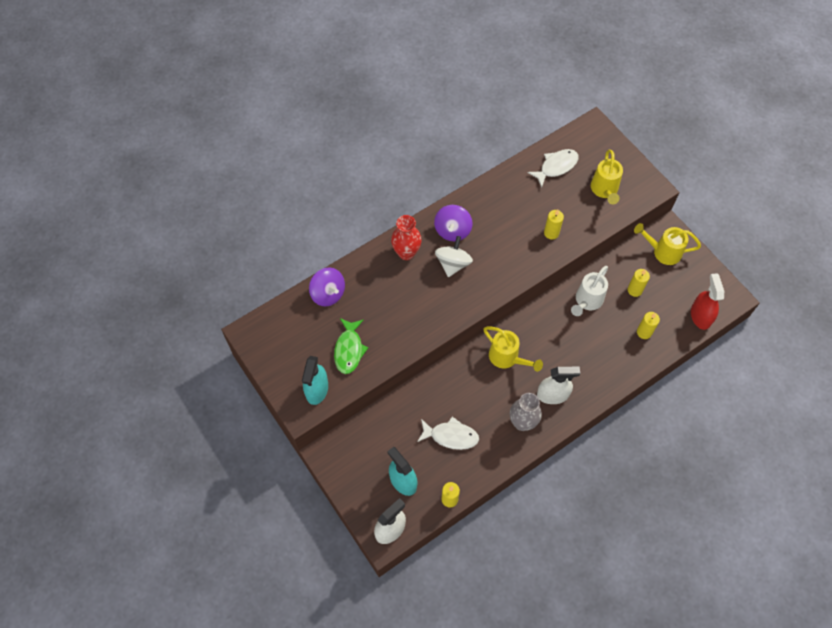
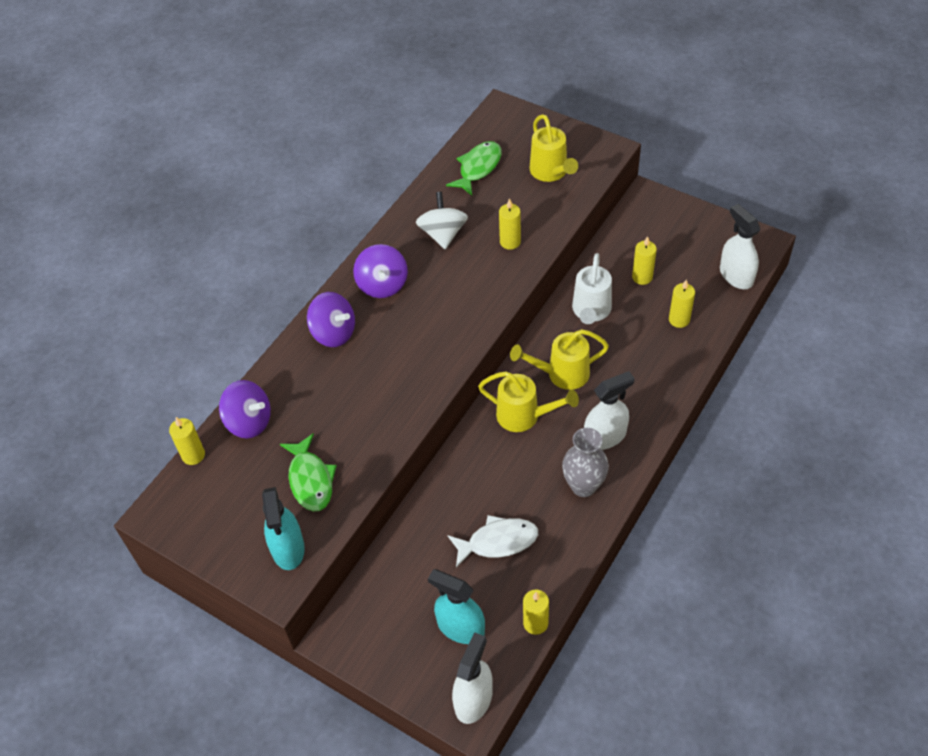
camera: 20 degrees left, 10 degrees down
red vase [391,215,422,260] -> purple spinning top [307,292,355,347]
white spinning top [435,236,473,277] -> white spinning top moved to [416,192,468,249]
white fish [527,149,578,188] -> green fish [446,141,502,196]
yellow watering can [634,223,701,265] -> yellow watering can moved to [510,329,609,390]
red spray bottle [691,273,724,330] -> white spray bottle [720,204,760,289]
none -> yellow candle [169,417,205,465]

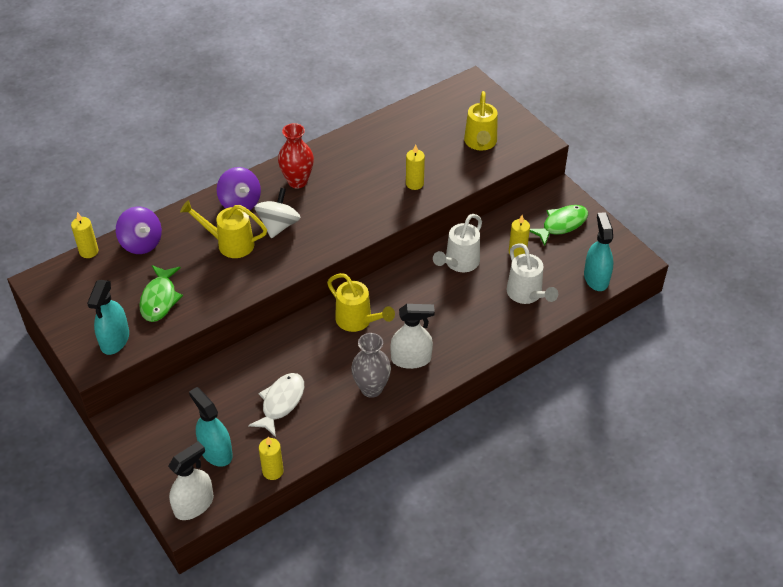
camera: 20 degrees right, 5 degrees down
purple spinning top [353,244,408,298] -> red vase [278,123,314,188]
white spinning top [416,192,468,249] -> white spinning top moved to [255,188,300,238]
green fish [446,141,502,196] -> green fish moved to [530,205,588,246]
white fish [447,515,538,567] -> white fish turned 75 degrees counterclockwise [248,373,304,437]
yellow watering can [510,329,609,390] -> yellow watering can moved to [180,200,267,258]
yellow candle [669,279,695,328] -> white watering can [506,243,558,304]
white spray bottle [720,204,760,289] -> turquoise spray bottle [584,212,613,291]

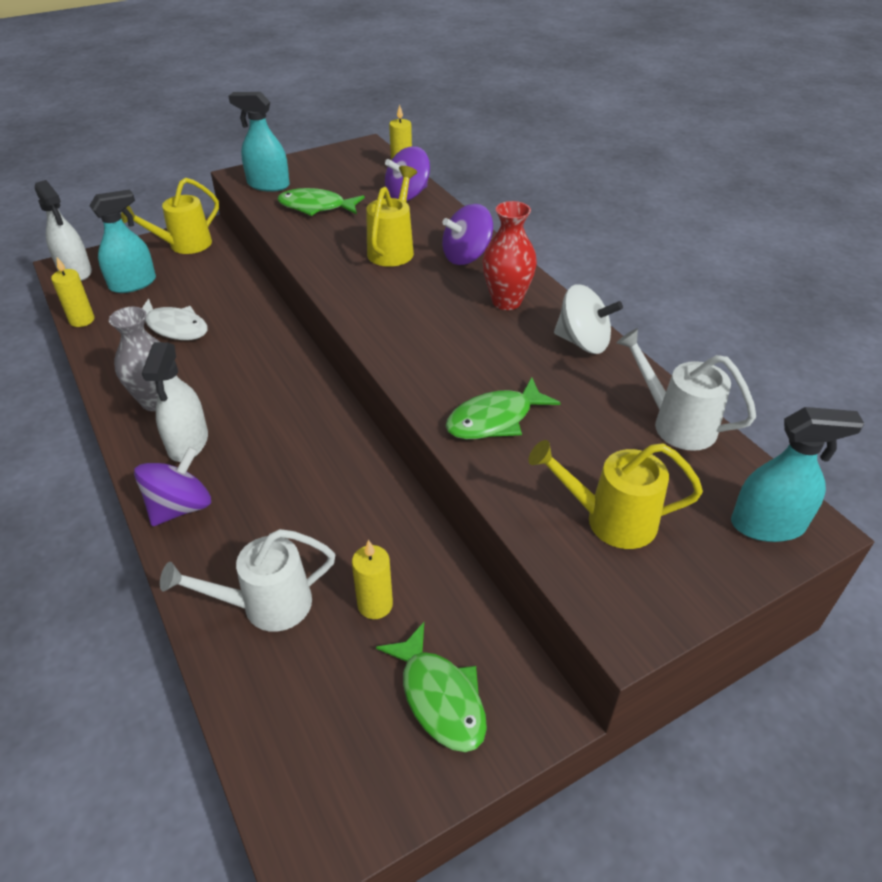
camera: 95 degrees right, 5 degrees down
white spinning top [255,188,300,238] -> white spinning top moved to [554,284,623,354]
yellow watering can [327,273,395,332] -> yellow watering can moved to [121,178,219,254]
yellow candle [406,144,425,190] -> green fish [446,377,561,439]
white watering can [433,214,482,272] -> white watering can moved to [616,328,756,451]
turquoise spray bottle [584,212,613,291] -> turquoise spray bottle moved to [731,407,864,542]
none -> purple spinning top [134,446,211,526]

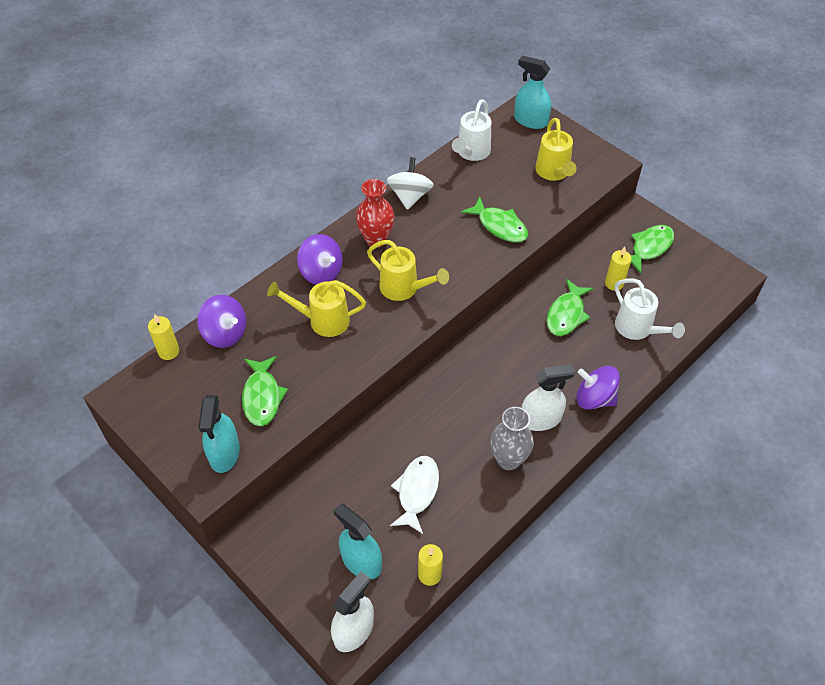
camera: 105 degrees left, 10 degrees up
yellow watering can [121,178,219,254] -> yellow watering can moved to [367,240,449,301]
turquoise spray bottle [731,407,864,542] -> turquoise spray bottle turned 45 degrees counterclockwise [514,56,551,129]
none -> green fish [547,279,593,336]

